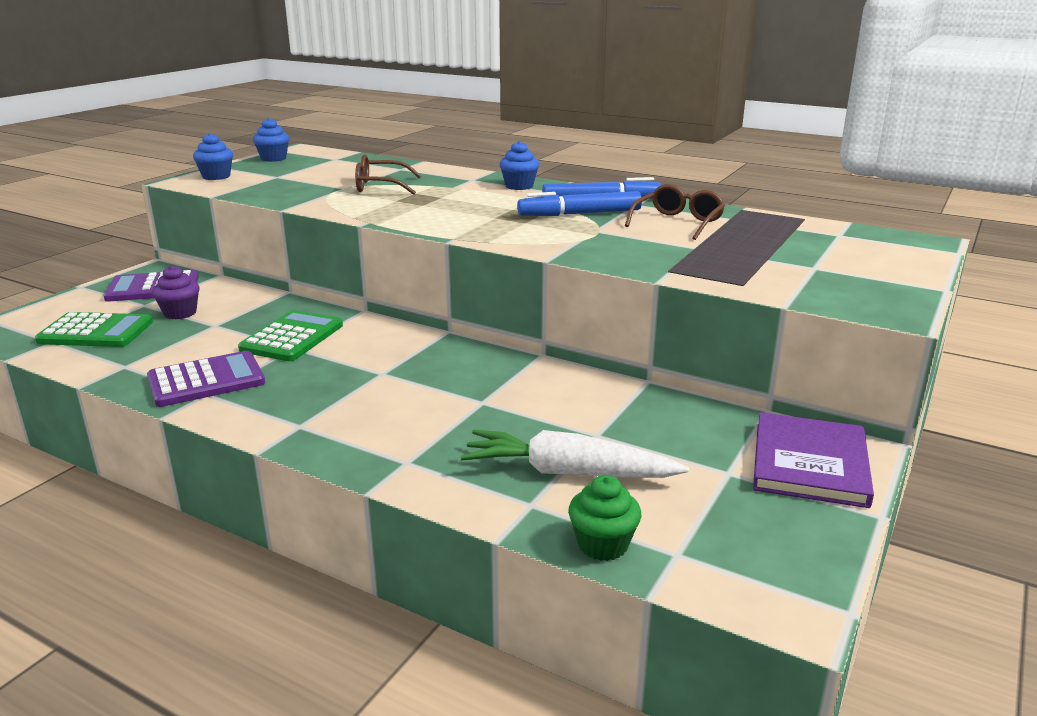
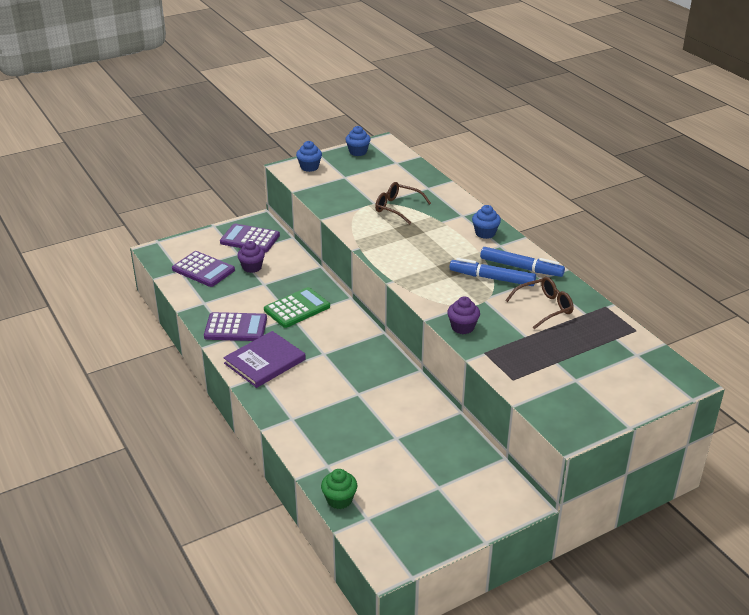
camera: 30 degrees right, 10 degrees up
green calculator [35,312,153,347] -> purple calculator [172,251,235,287]
white carrot [461,430,689,478] -> none
purple book [753,412,874,508] -> purple book moved to [223,331,306,388]
none -> purple cupcake [447,297,480,334]

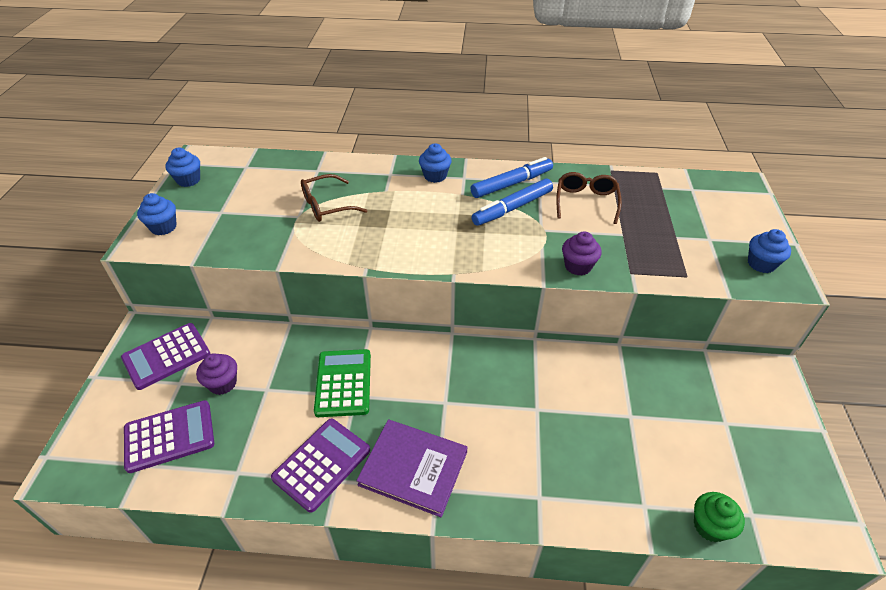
camera: 55 degrees left, 10 degrees up
purple book [223,331,306,388] -> purple book turned 60 degrees counterclockwise [356,420,468,517]
none -> blue cupcake [748,229,791,273]

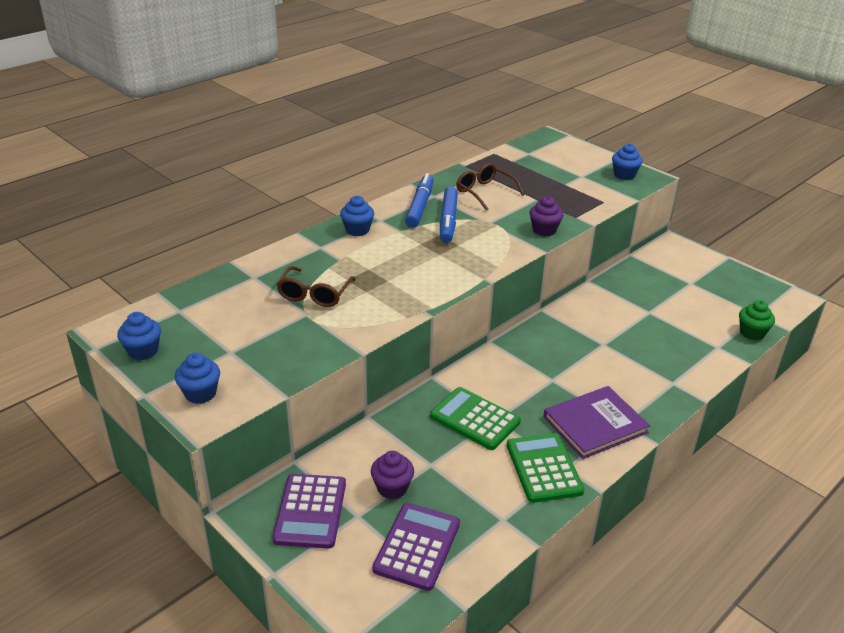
camera: 50 degrees left, 10 degrees down
purple calculator [271,419,370,513] -> green calculator [507,433,585,503]

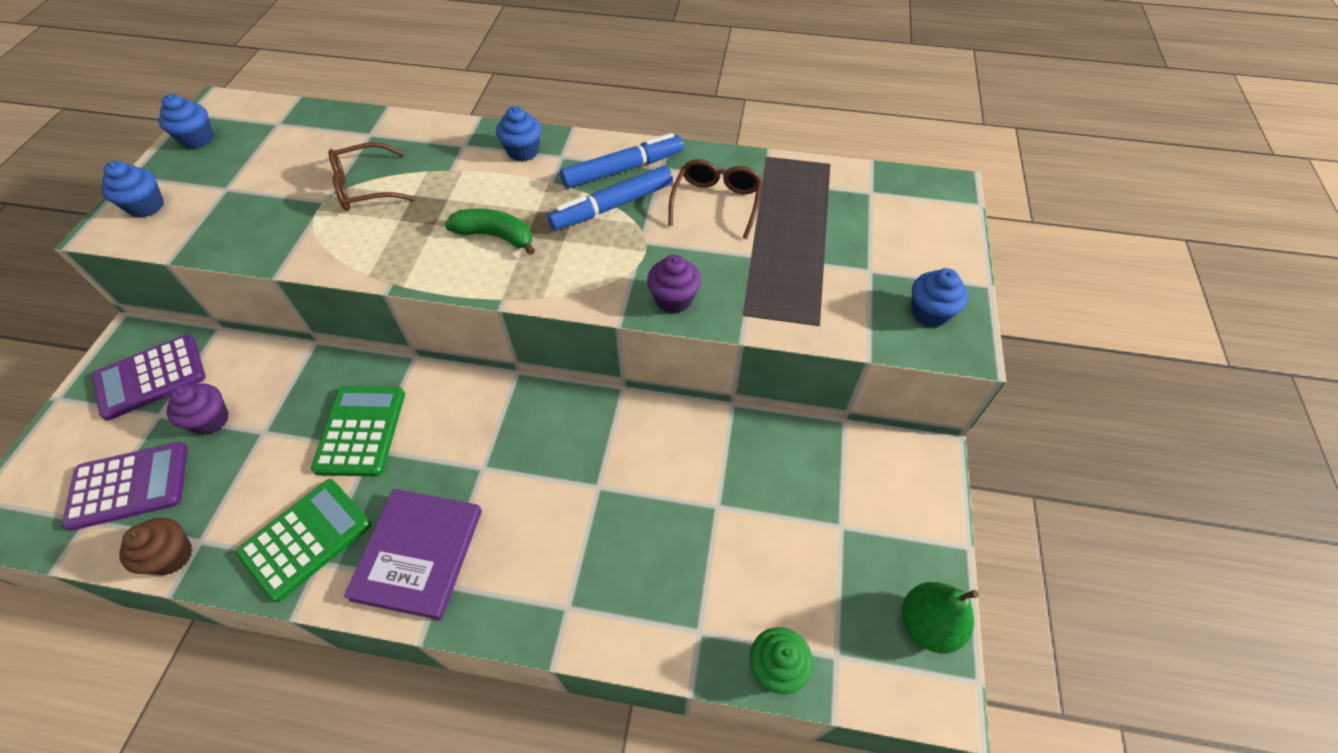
camera: 55 degrees right, 20 degrees up
purple book [543,386,650,459] -> purple book turned 75 degrees clockwise [344,489,482,620]
none -> brown cupcake [119,518,192,575]
none -> green banana [444,209,535,255]
none -> green pear [902,582,979,654]

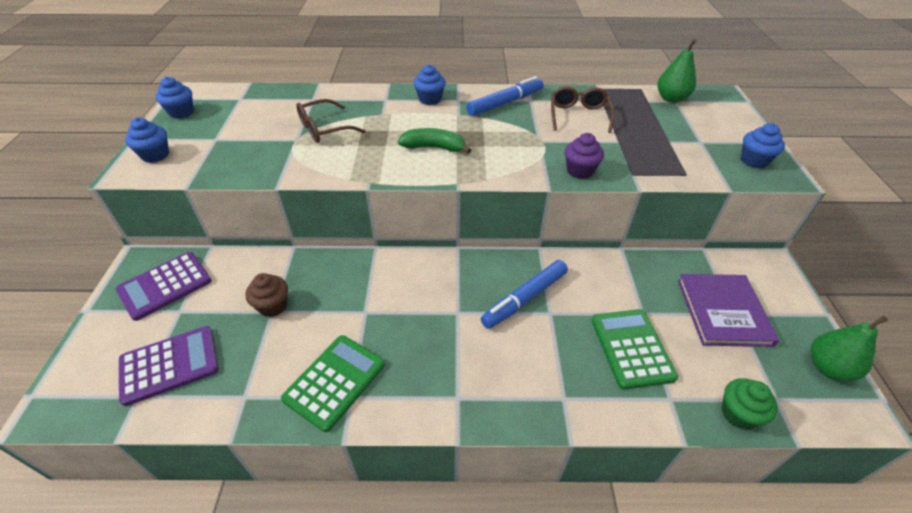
camera: 10 degrees left, 10 degrees down
brown cupcake [119,518,192,575] -> brown cupcake moved to [245,273,288,317]
purple cupcake [166,383,229,435] -> none
green calculator [311,386,405,476] -> green calculator moved to [591,309,678,390]
purple book [344,489,482,620] -> purple book moved to [678,274,780,347]
blue marker [547,166,673,230] -> blue marker moved to [481,260,568,329]
none -> green pear [657,39,697,103]

